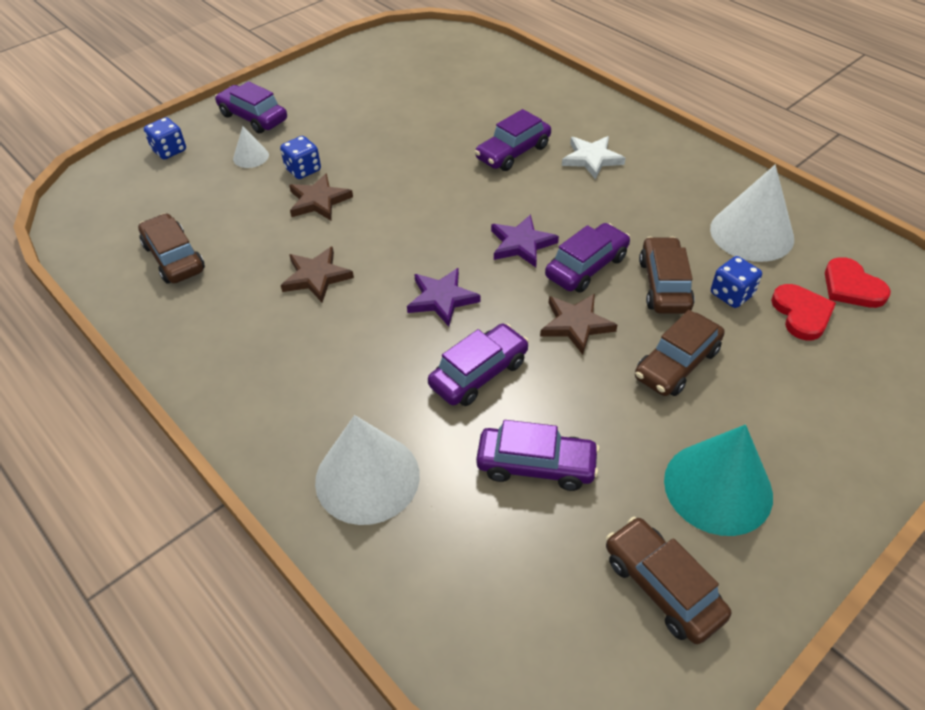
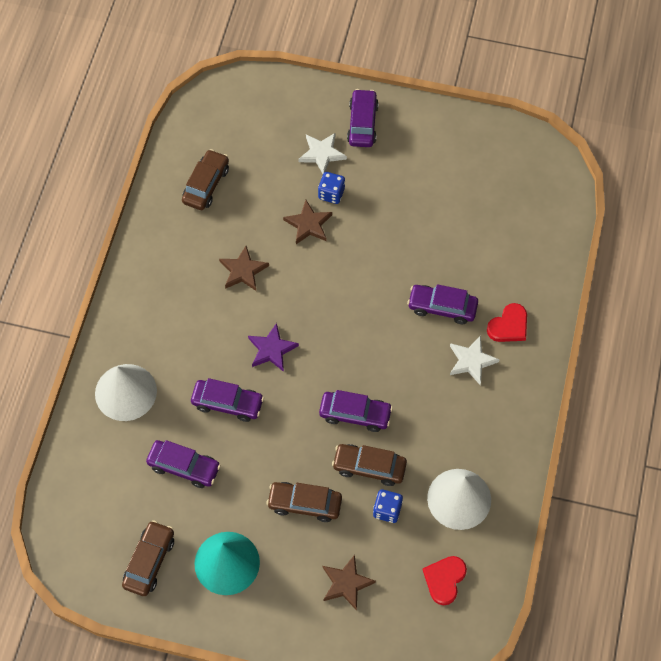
camera: 55 degrees right, 15 degrees up
blue dice [144,117,186,159] -> none
white cone [233,126,269,168] -> white star [298,133,347,174]
purple car [476,420,600,491] -> purple car turned 45 degrees counterclockwise [146,440,221,488]
purple star [491,214,559,267] -> none
brown star [540,294,617,355] -> brown star moved to [323,555,376,611]
brown car [639,237,695,314] -> brown car turned 135 degrees counterclockwise [332,444,407,486]
red heart [771,284,836,340] -> red heart moved to [487,303,527,342]

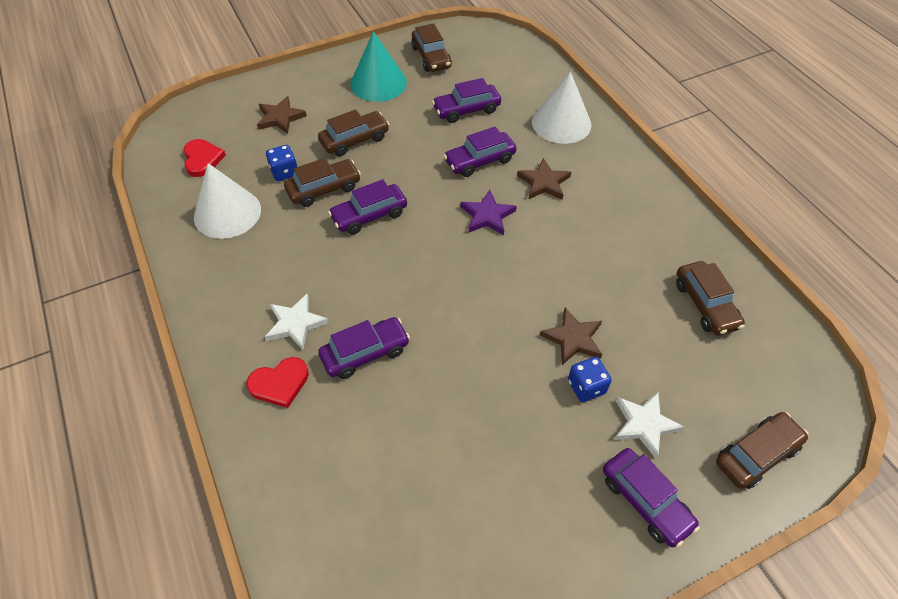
camera: 140 degrees right, 10 degrees down
brown star [219,246,269,291] -> brown star moved to [517,158,571,200]
red heart [487,303,527,342] -> red heart turned 120 degrees counterclockwise [246,357,309,408]
none -> brown car [716,412,808,489]

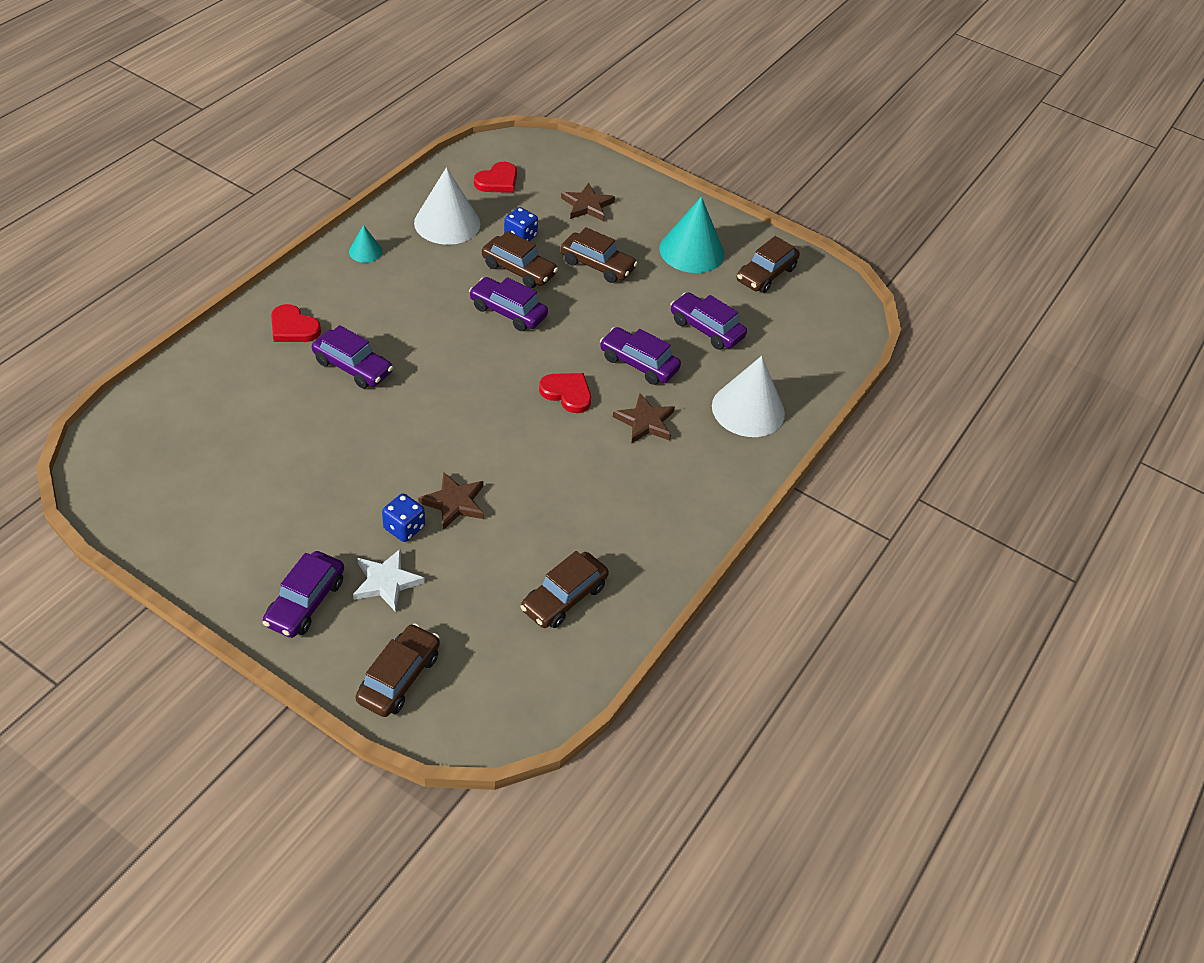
camera: 55 degrees right, 5 degrees down
white star [265,293,329,350] -> none
purple star [461,190,517,235] -> red heart [539,373,591,413]
brown car [716,412,808,489] -> brown car turned 90 degrees counterclockwise [355,623,440,717]
none -> turquoise cone [349,225,382,263]

